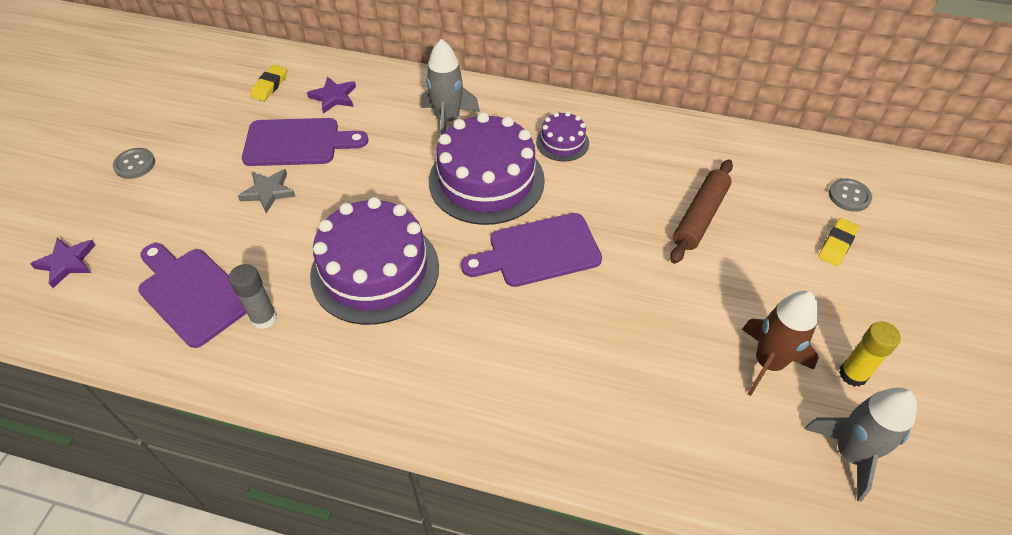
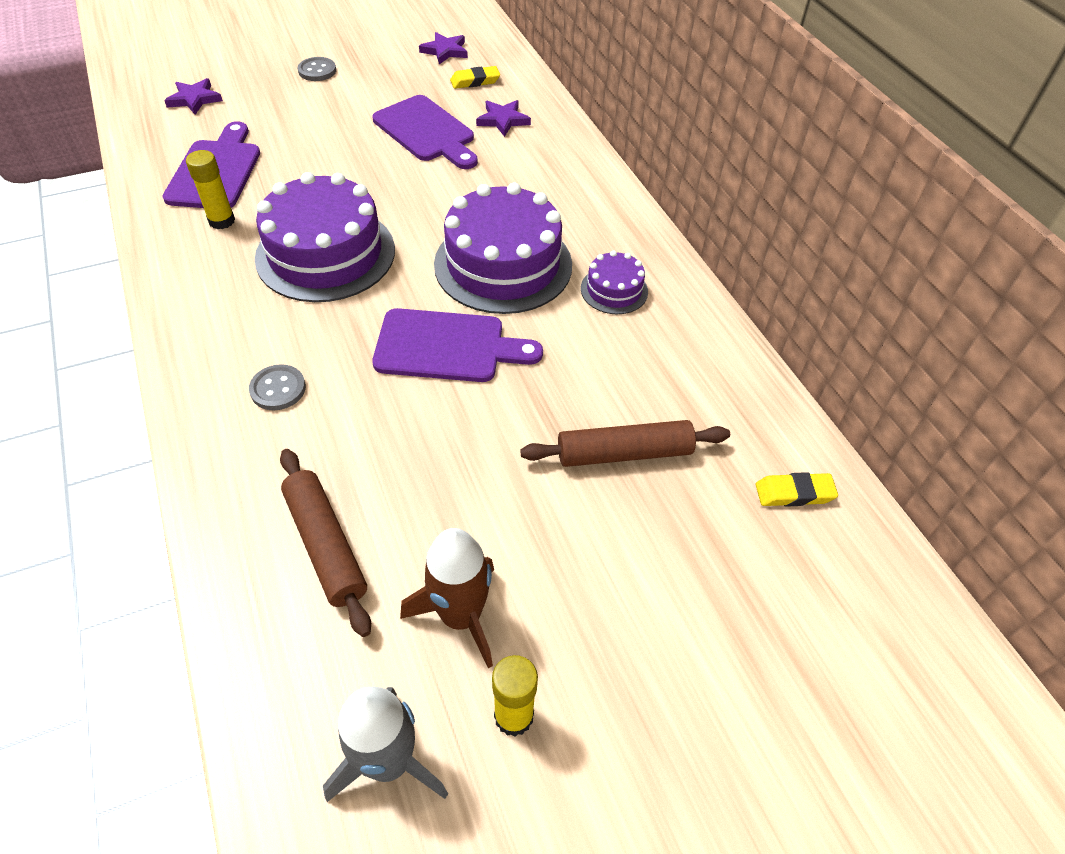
camera: 50 degrees right, 0 degrees up
grey glue stick [229,264,277,329] -> yellow glue stick [186,150,235,229]
grey star [238,169,296,213] -> none
grey rocket [421,39,480,135] -> none
purple cutting board [461,213,602,287] -> purple cutting board turned 150 degrees clockwise [372,308,543,382]
yellow eraser [818,218,859,266] -> yellow eraser moved to [756,472,838,507]
grey button [829,179,872,212] -> grey button moved to [249,364,306,410]
none -> brown rolling pin [280,449,371,637]
none -> purple star [419,32,468,64]

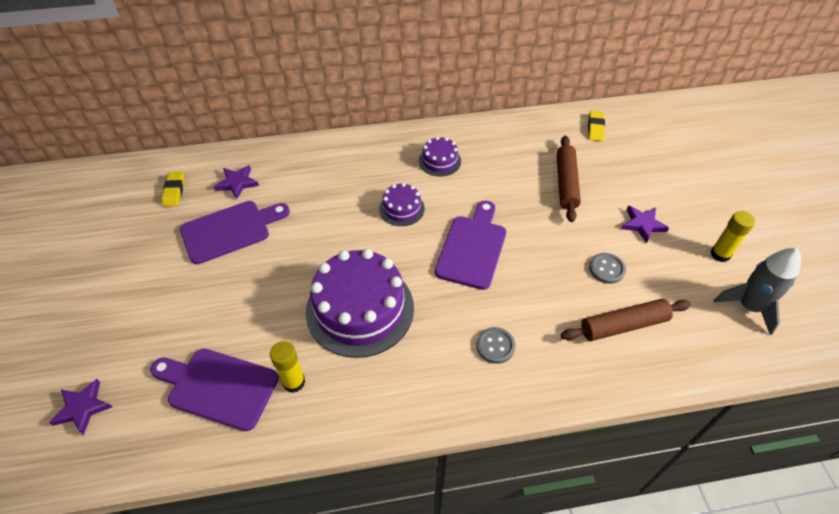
camera: 75 degrees left, 0 degrees up
grey button [298,57,336,81] -> grey button moved to [589,253,626,284]
brown rocket [400,528,494,668] -> none
purple star [419,32,468,64] -> purple star moved to [621,206,669,243]
purple cake [434,183,572,314] -> purple cake [379,183,425,226], size x0.48

